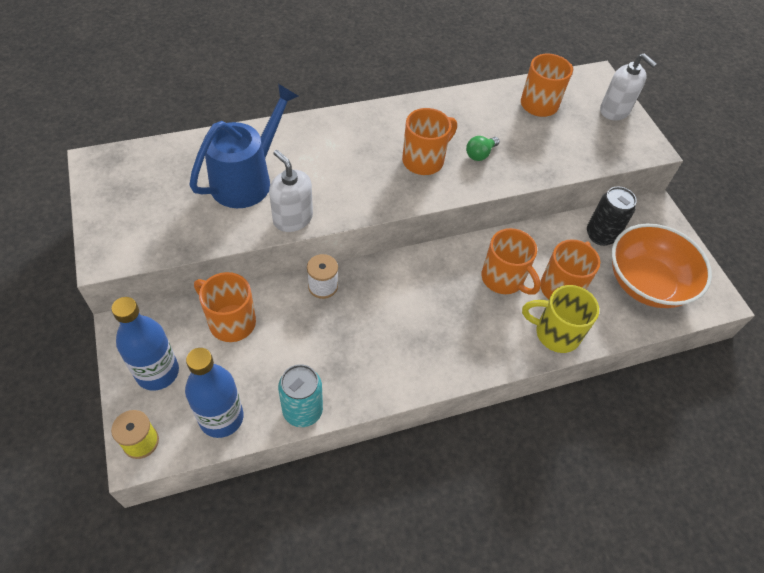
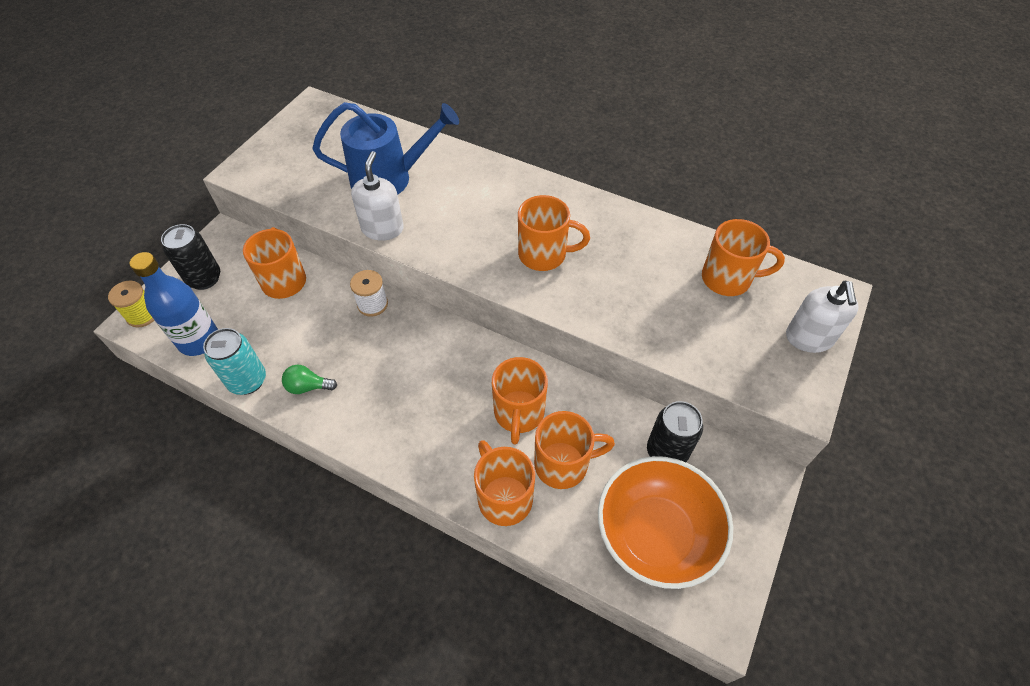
camera: 50 degrees right, 0 degrees up
blue bottle [111,297,179,391] -> black can [161,224,220,290]
green light bulb [466,136,500,161] -> green light bulb moved to [282,365,337,394]
yellow mug [522,285,599,353] -> orange mug [474,440,535,526]

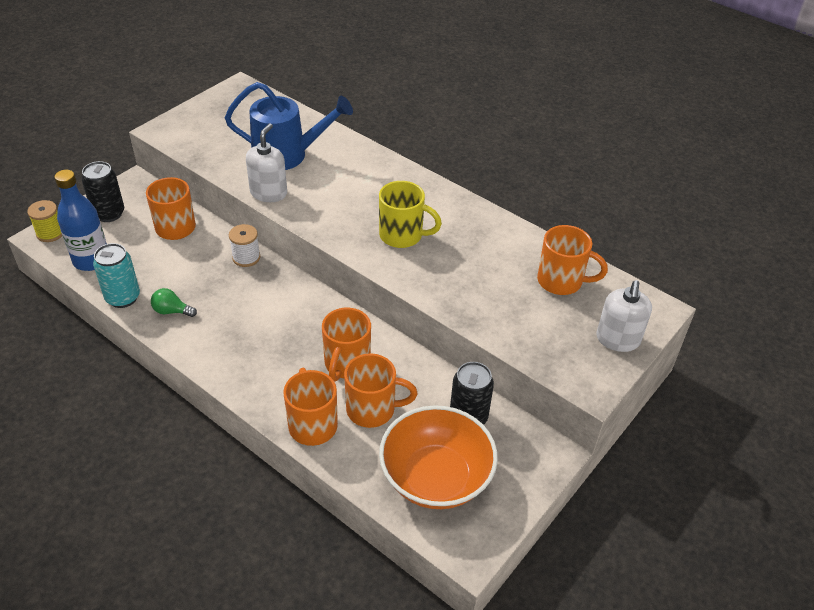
camera: 10 degrees right, 10 degrees down
orange mug [518,195,590,271] -> yellow mug [379,181,442,248]

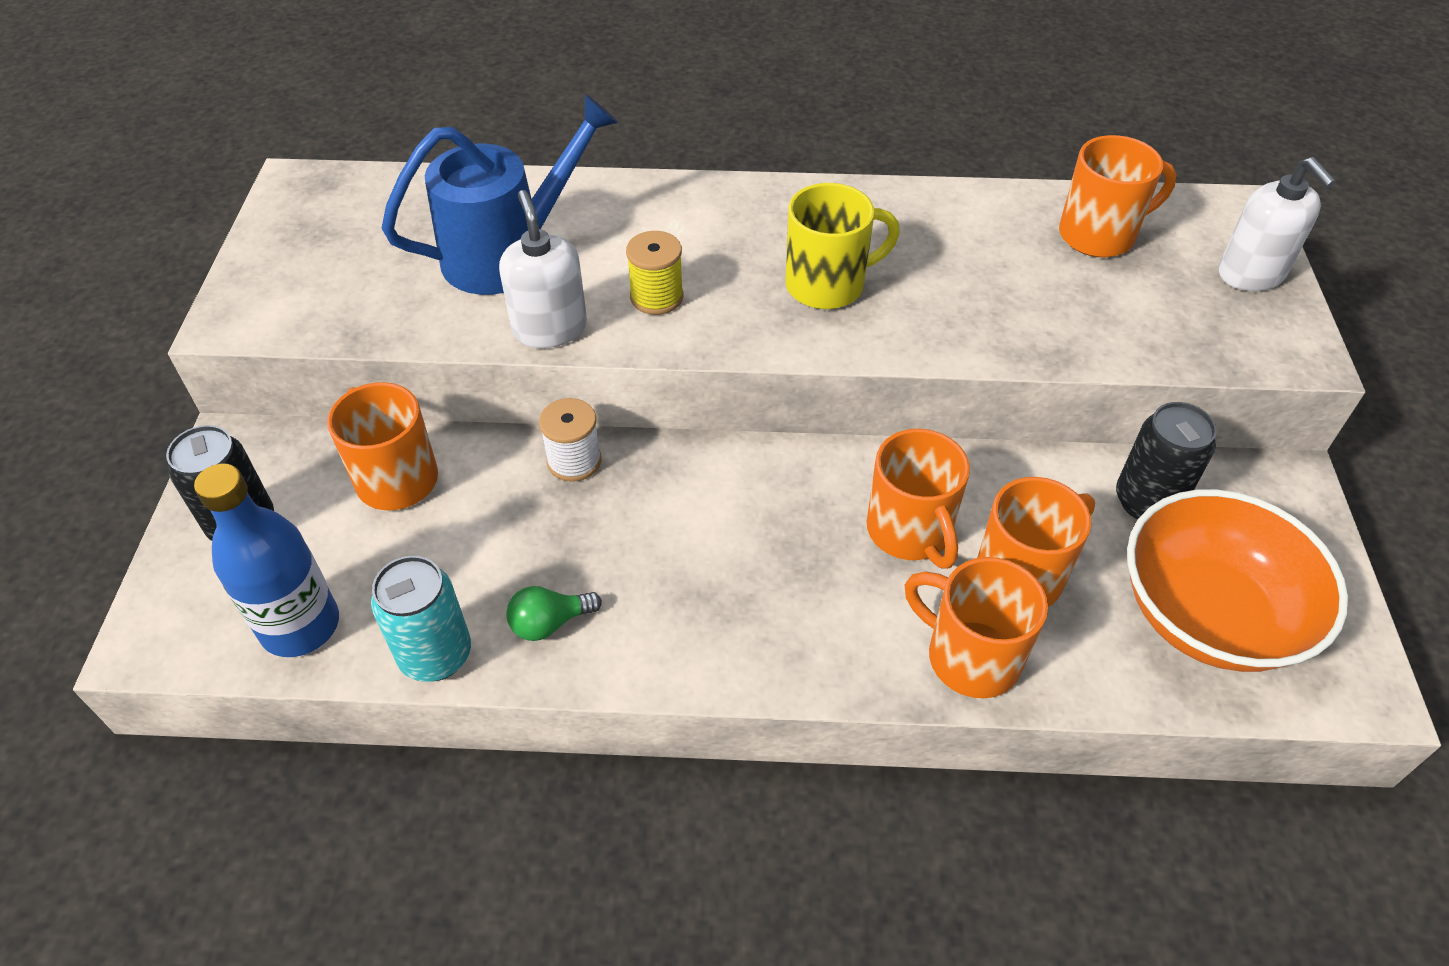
camera: 35 degrees left, 5 degrees up
yellow spool [27,200,62,242] -> yellow spool moved to [626,231,683,315]

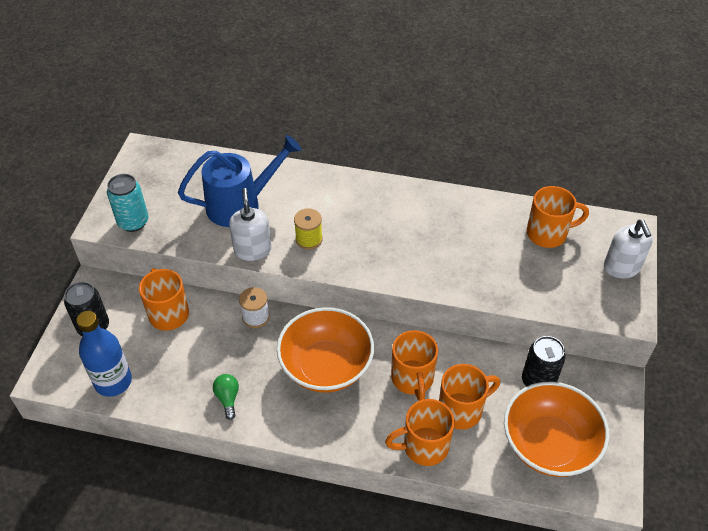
camera: 10 degrees right, 0 degrees up
turquoise can [371,556,471,682] -> turquoise can moved to [107,174,148,232]
green light bulb [506,586,602,641] -> green light bulb turned 90 degrees clockwise [213,374,239,420]
yellow mug [786,183,900,309] -> none
orange mug [905,557,1048,698] -> orange mug turned 60 degrees counterclockwise [385,399,455,466]
none -> orange bowl [277,307,374,393]

